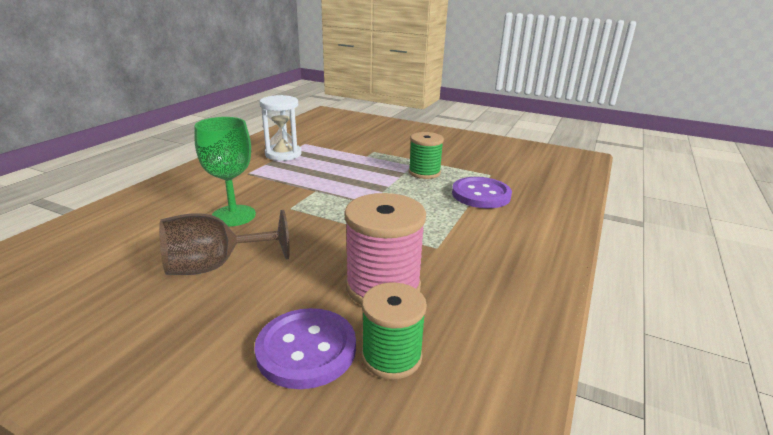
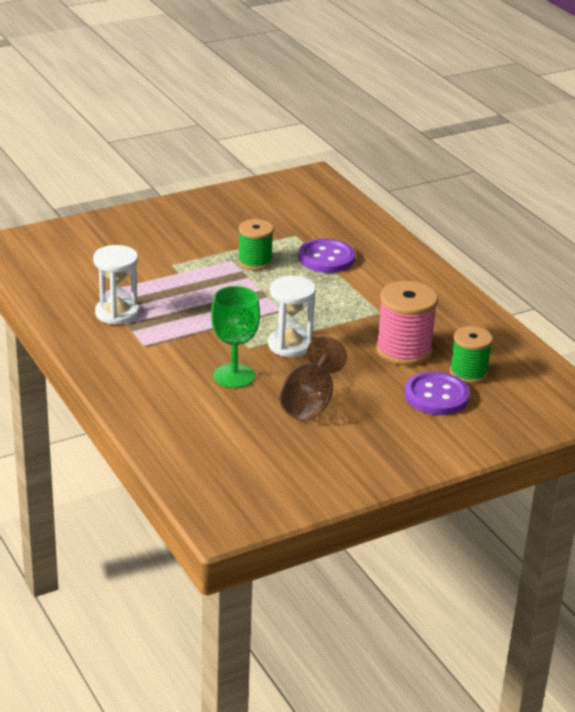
camera: 55 degrees left, 5 degrees up
none -> white hourglass [268,276,316,357]

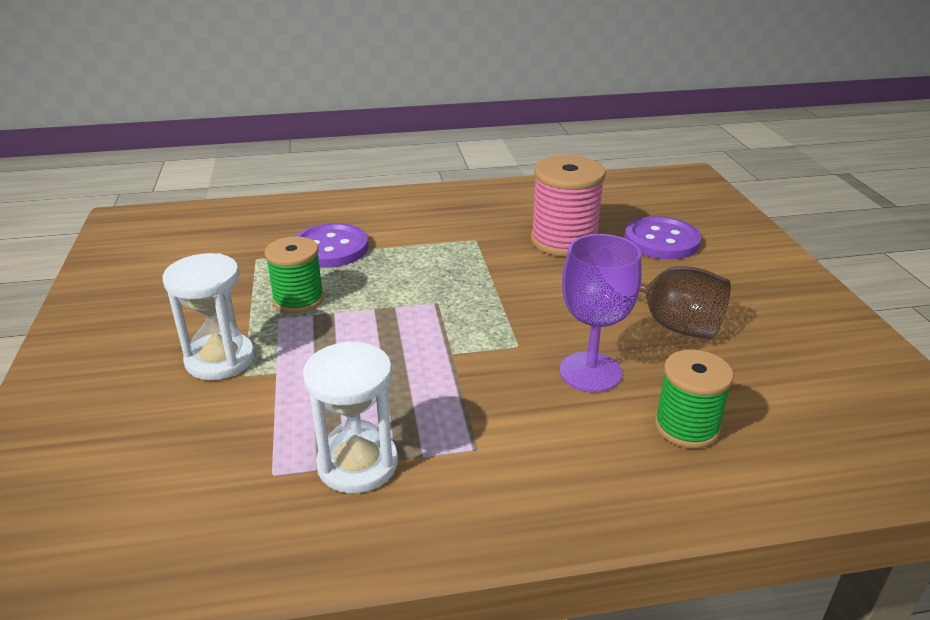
camera: 70 degrees left, 0 degrees up
green goblet [211,286,260,388] -> purple goblet [559,234,642,392]
white hourglass [268,276,316,357] -> white hourglass moved to [162,253,255,380]
green spool [450,326,493,384] -> green spool moved to [654,349,734,449]

